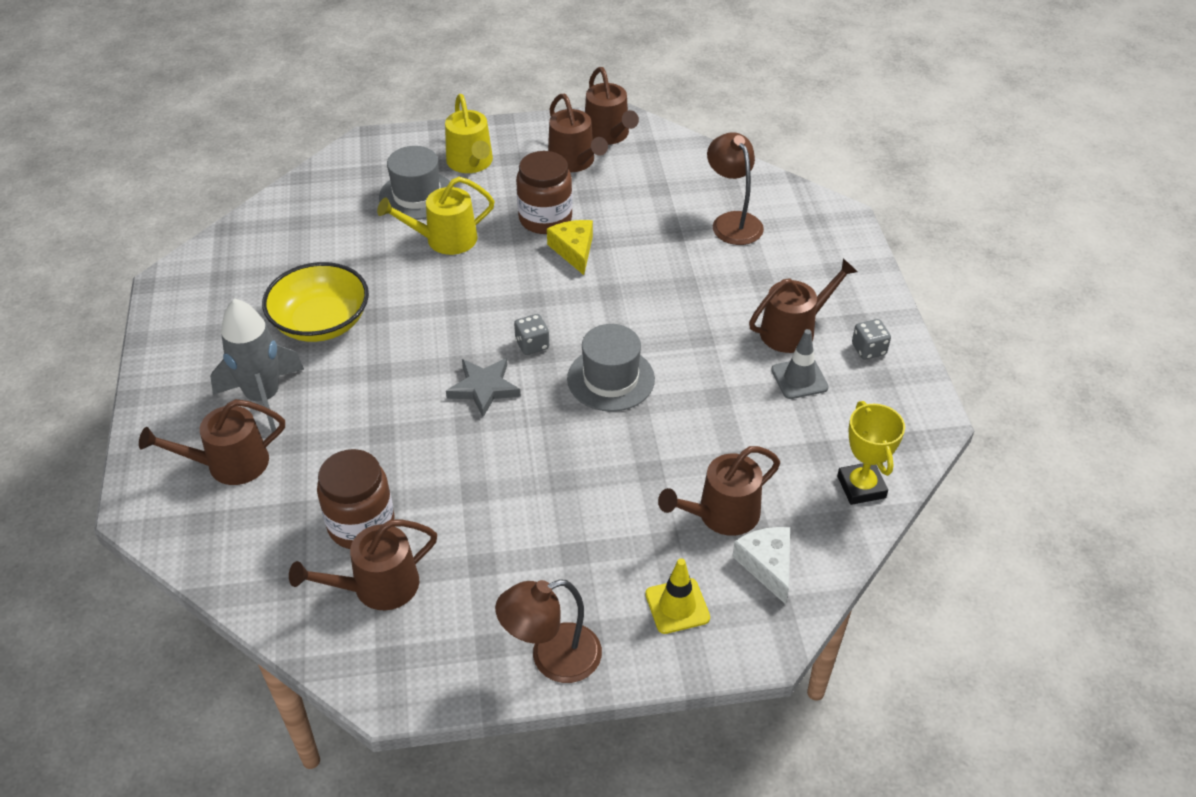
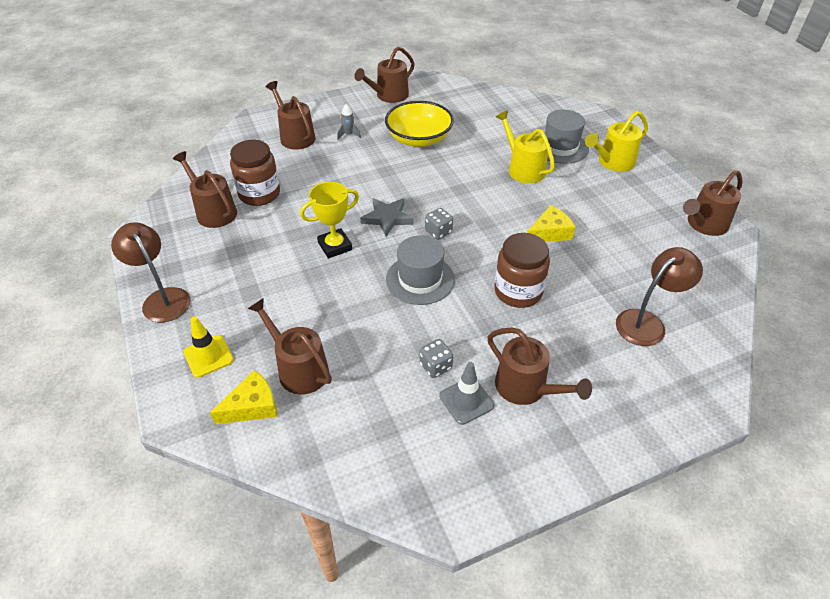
camera: 75 degrees right, 0 degrees up
grey rocket [210,298,304,433] -> grey rocket [337,104,361,139], size x0.42
brown jar [516,151,572,234] -> brown jar moved to [494,233,550,308]
brown watering can [548,94,608,172] -> brown watering can moved to [355,47,415,103]
white cheese [732,527,790,604] -> yellow cheese [210,370,277,424]
yellow trophy [837,401,905,505] -> yellow trophy moved to [300,182,359,258]
grey dice [852,319,891,360] -> grey dice moved to [420,339,453,378]

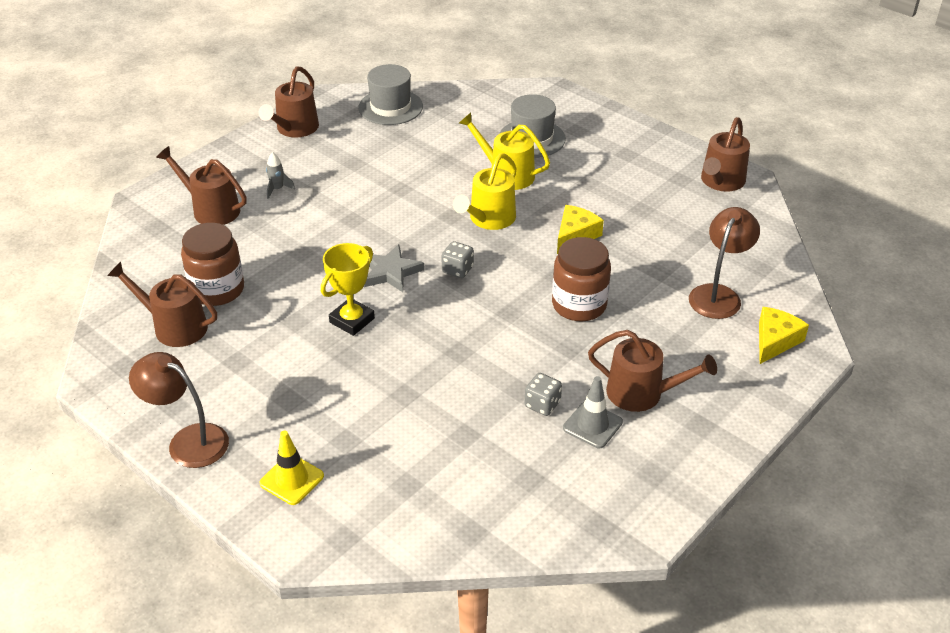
camera: 25 degrees left, 5 degrees down
yellow cheese [210,370,277,424] -> yellow cheese moved to [759,307,809,364]
brown watering can [248,298,332,394] -> none
yellow bowl [385,101,454,147] -> none
grey hat [386,236,455,305] -> grey hat moved to [358,64,423,125]
yellow watering can [585,111,648,172] -> yellow watering can moved to [453,153,517,230]

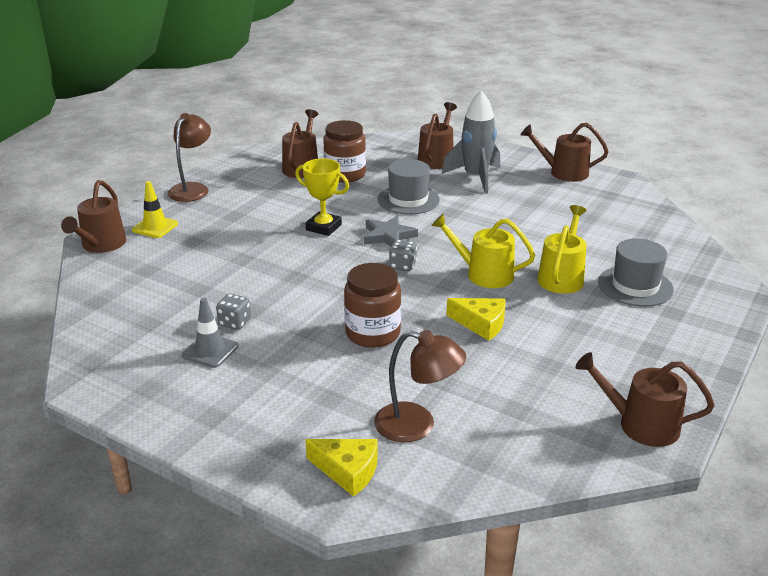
camera: 80 degrees right, 10 degrees down
grey rocket [266,152,295,199] -> grey rocket [442,90,500,194], size x2.41
grey hat [358,64,423,125] -> grey hat moved to [377,159,440,214]
brown watering can [588,330,717,412] -> brown watering can moved to [61,180,126,253]

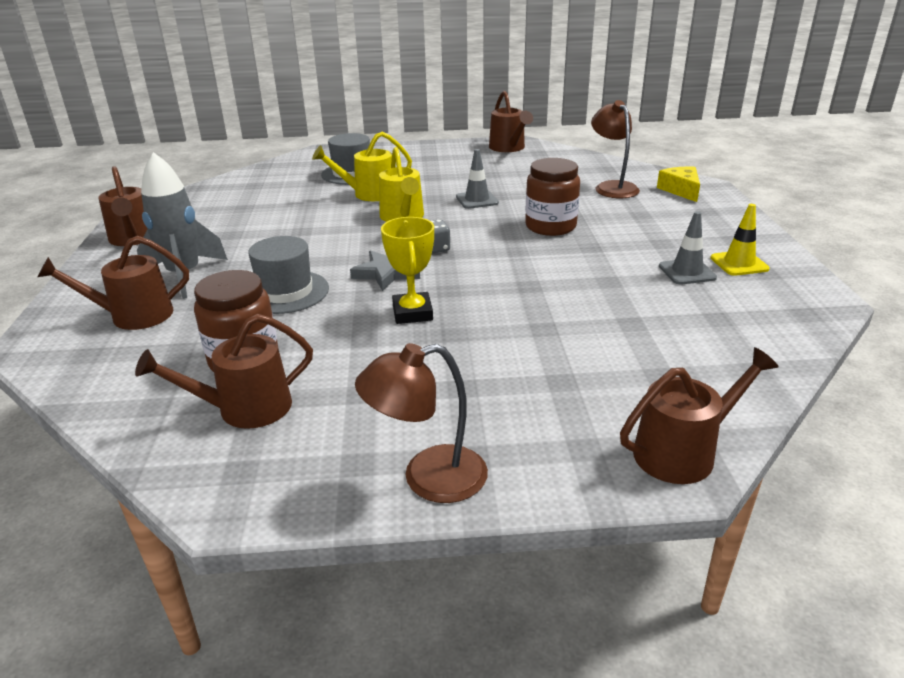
camera: 125 degrees left, 0 degrees up
yellow traffic cone [132,181,178,238] -> yellow traffic cone moved to [710,204,770,276]
grey dice [216,294,251,330] -> none
yellow cheese [446,298,505,341] -> grey traffic cone [456,149,499,209]

